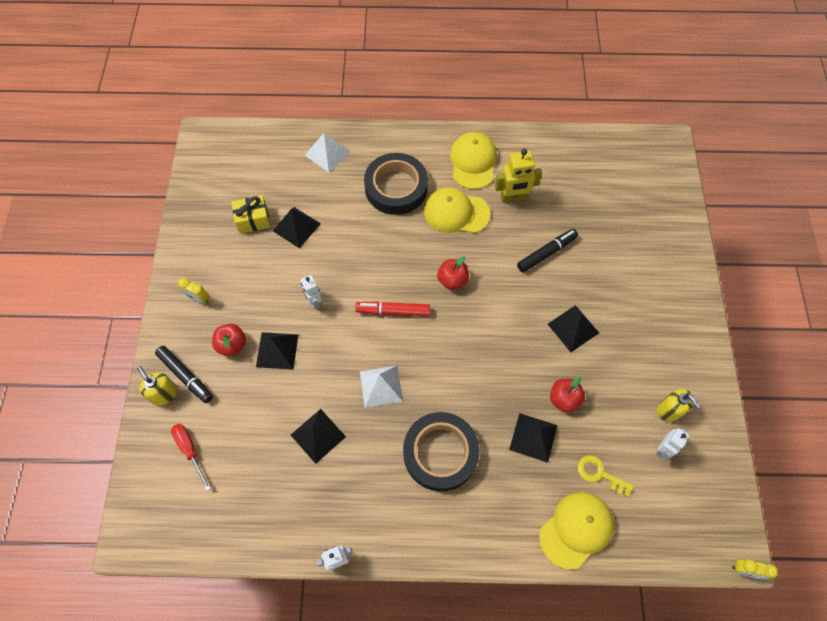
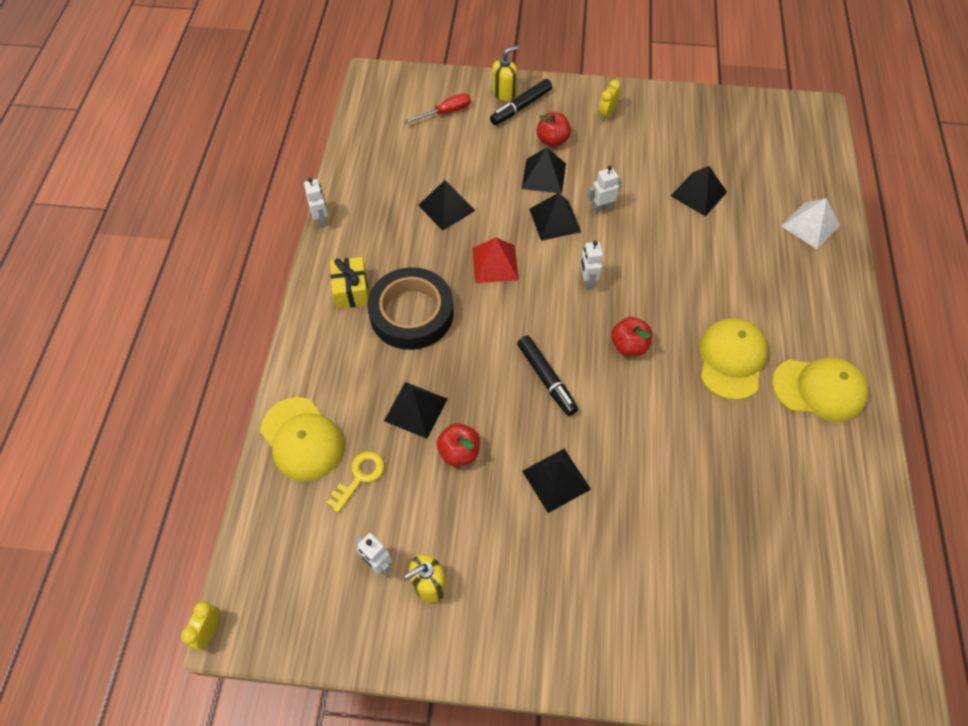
camera: 95 degrees right, 5 degrees down
yellow gift [231,195,271,234] -> yellow gift moved to [330,257,369,309]
red marker [355,301,430,316] -> white robot [580,241,603,289]
white pyramid [360,366,403,408] -> red pyramid [472,238,519,283]
black tape [364,153,428,215] -> none
yellow robot [495,149,542,203] -> none
black marker [517,229,578,272] -> black marker moved to [517,335,578,416]
none -> black pyramid [529,193,581,241]

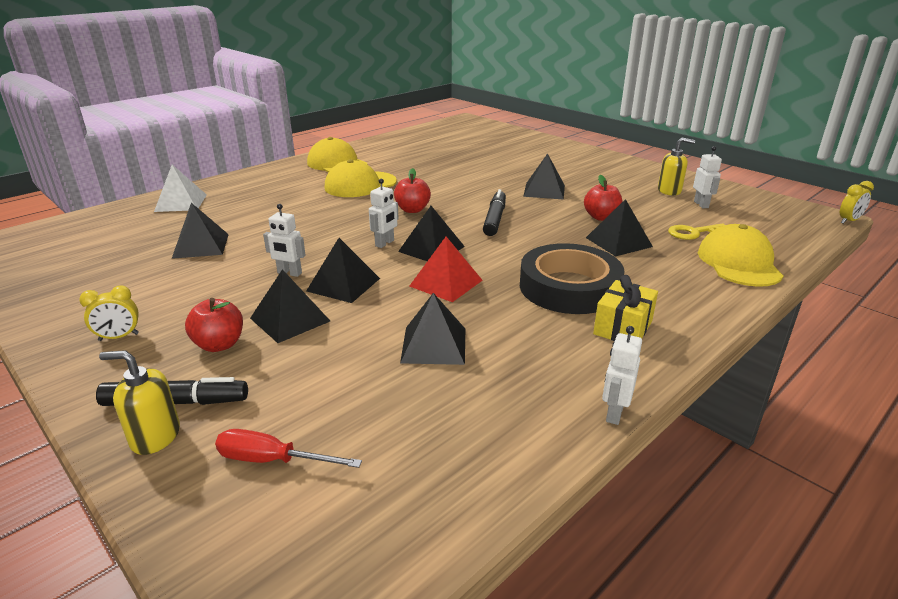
camera: 140 degrees left, 30 degrees down
none -> black pyramid [398,206,465,261]

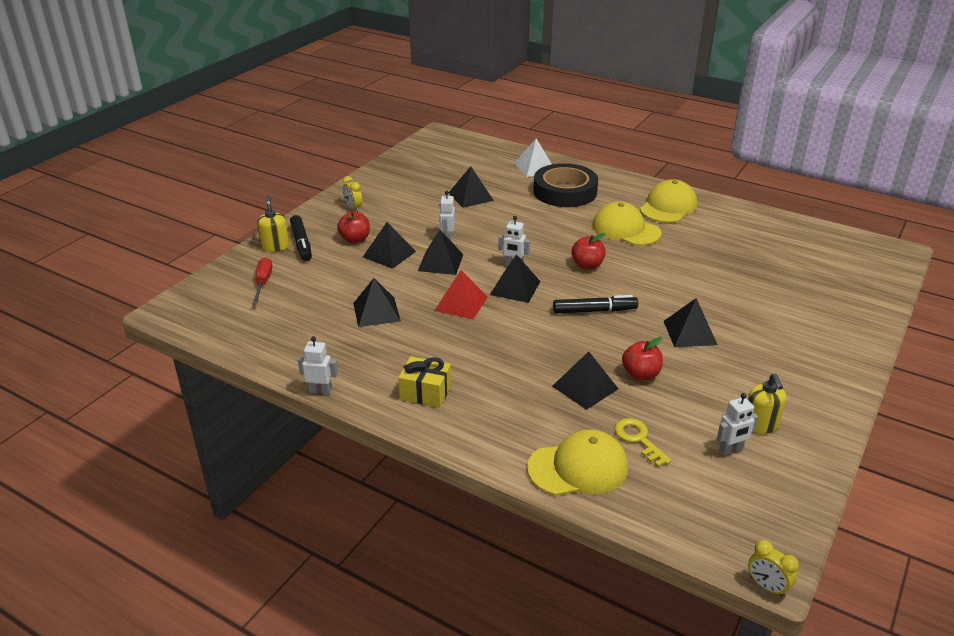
camera: 75 degrees right, 5 degrees up
black tape [520,243,625,314] -> black tape moved to [533,163,598,207]

